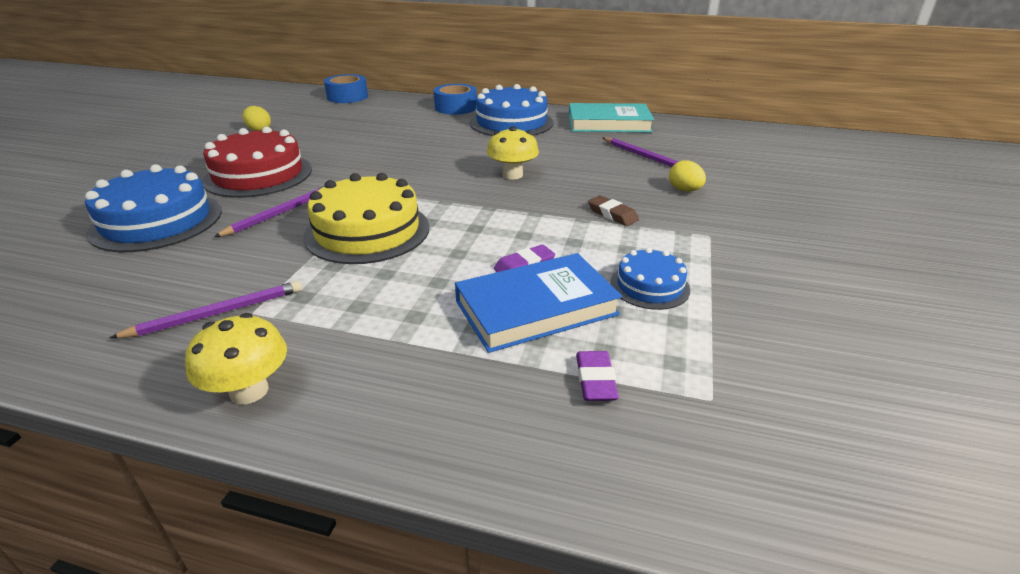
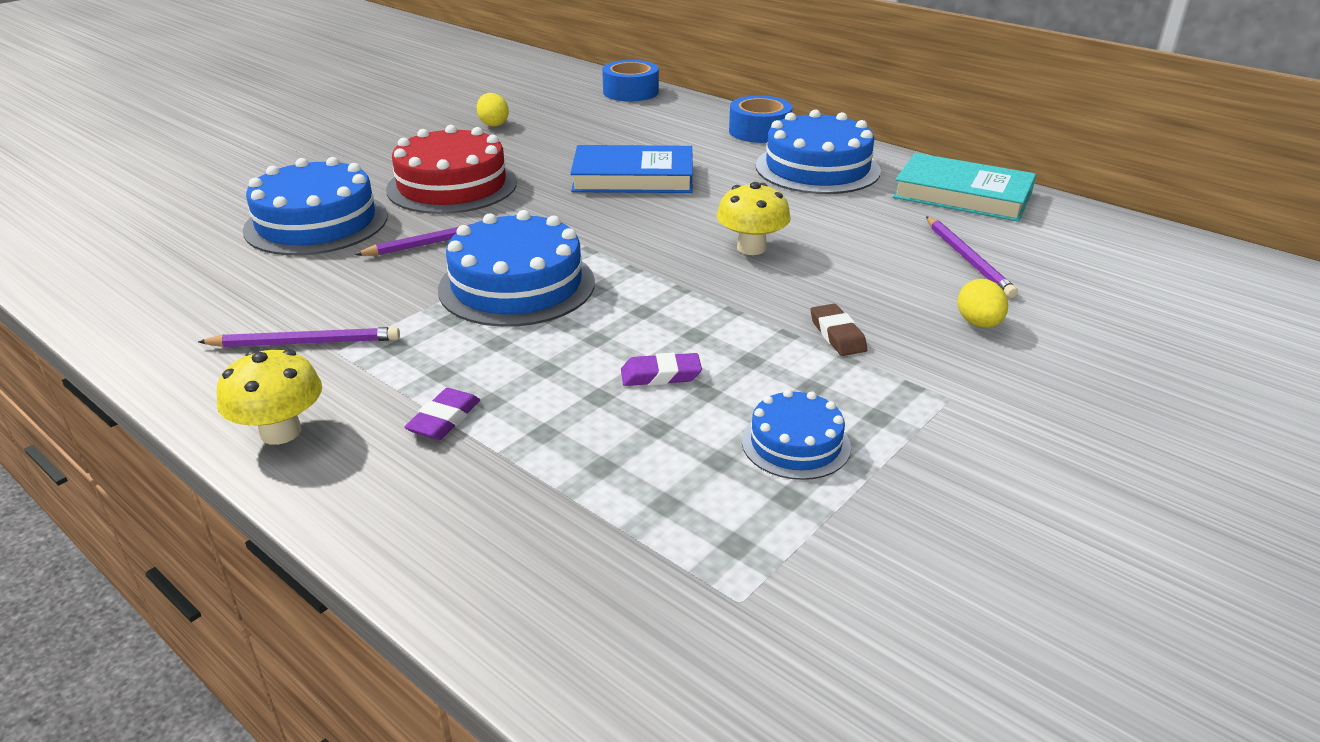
camera: 25 degrees right, 0 degrees up
yellow cake [303,173,429,264] -> blue cake [438,210,595,327]
blue book [455,253,622,353] -> blue book moved to [570,145,693,193]
purple eraser [576,351,619,401] -> purple eraser moved to [404,388,480,440]

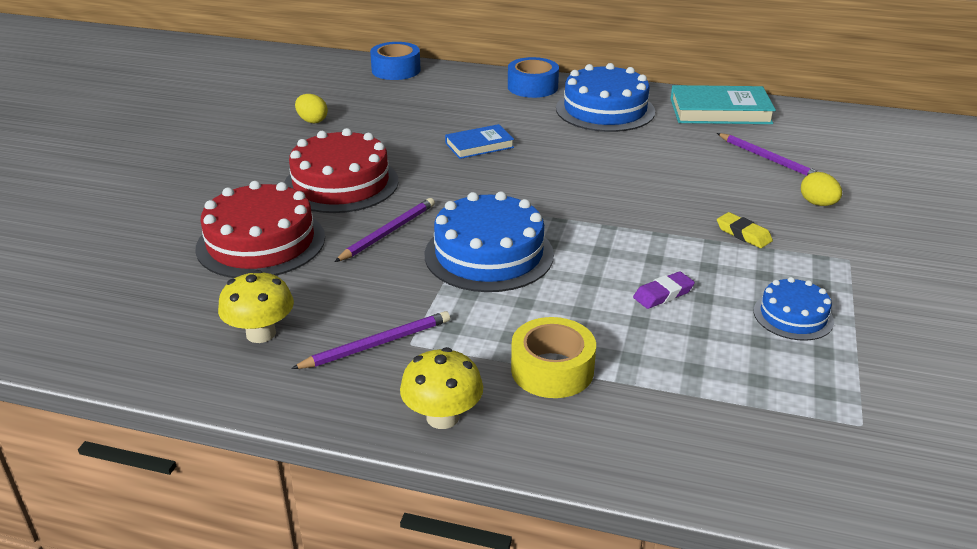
camera: 25 degrees left, 0 degrees up
blue cake [243,157,388,255] -> red cake [196,181,325,278]
purple eraser [404,388,480,440] -> yellow tape [511,317,596,398]
blue book [570,145,693,193] -> blue book [445,124,514,159], size x0.60
yellow mushroom [717,182,791,255] -> yellow mushroom moved to [218,270,294,343]
brown eraser [810,304,867,356] -> yellow eraser [717,212,773,248]

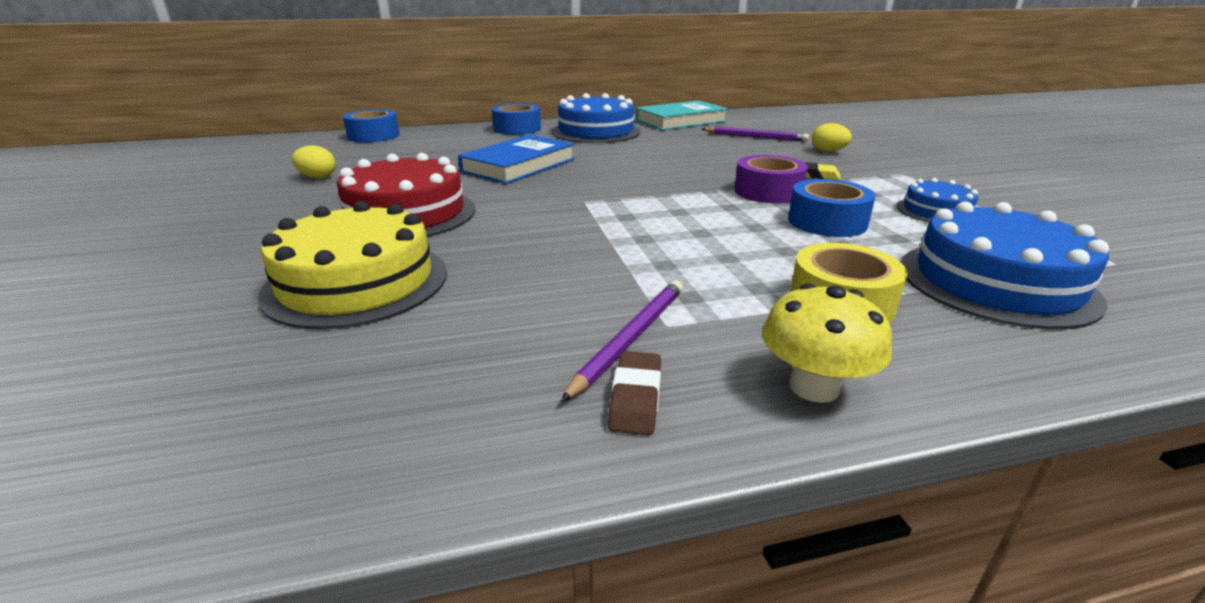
camera: 30 degrees left, 5 degrees down
red cake [196,181,325,278] -> yellow cake [258,201,447,329]
yellow mushroom [218,270,294,343] -> none
purple pencil [334,198,435,262] -> none
blue cake [425,191,554,292] -> blue cake moved to [901,201,1109,329]
blue book [445,124,514,159] -> blue book [458,135,575,184], size x1.67
purple eraser [633,271,695,309] -> blue tape [788,179,876,237]
none -> brown eraser [608,351,661,435]
none -> purple tape [734,155,808,204]

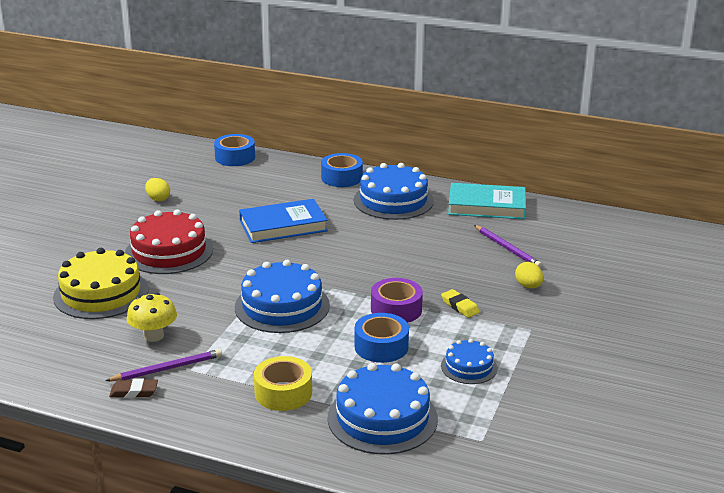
camera: 35 degrees right, 0 degrees up
brown eraser [608,351,661,435] -> brown eraser turned 45 degrees clockwise [109,379,158,398]
yellow mushroom [762,284,892,403] -> yellow mushroom moved to [126,293,177,342]
none -> blue cake [235,260,330,333]

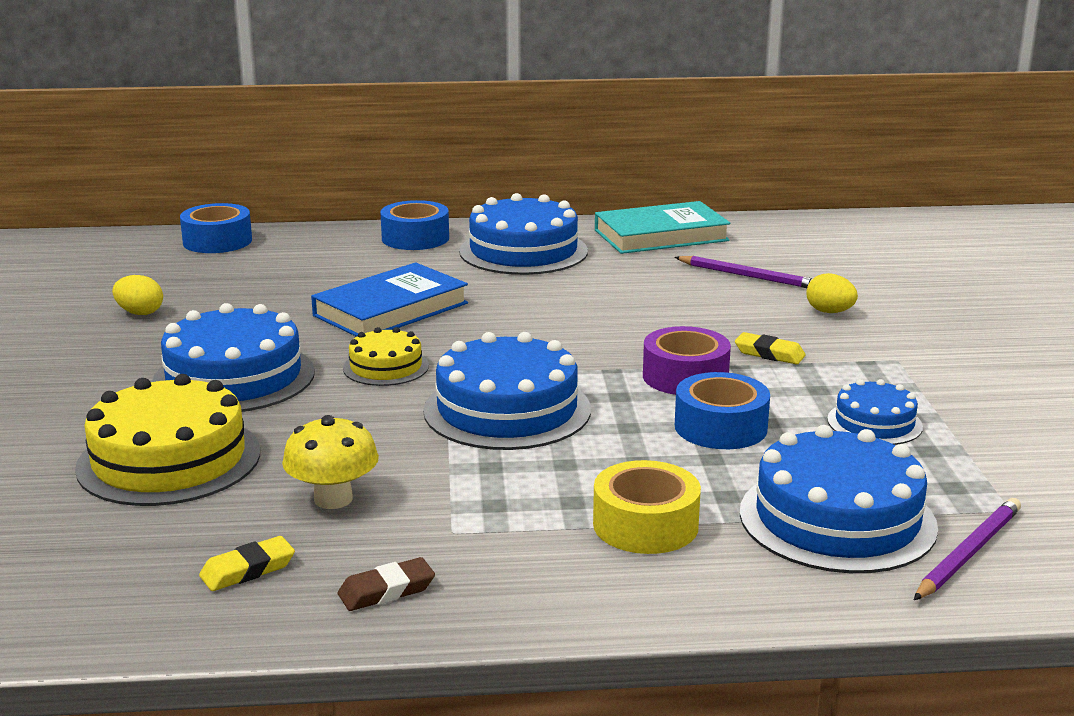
camera: 25 degrees left, 5 degrees down
purple pencil [106,349,222,381] -> purple pencil moved to [914,498,1021,600]
red cake [125,209,213,274] -> blue cake [152,303,315,412]
none -> yellow eraser [199,536,295,591]
none -> yellow cake [343,327,429,386]

